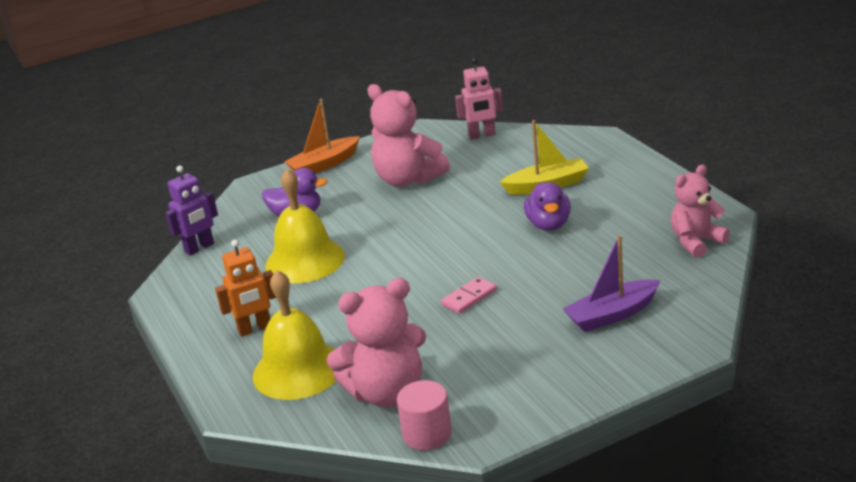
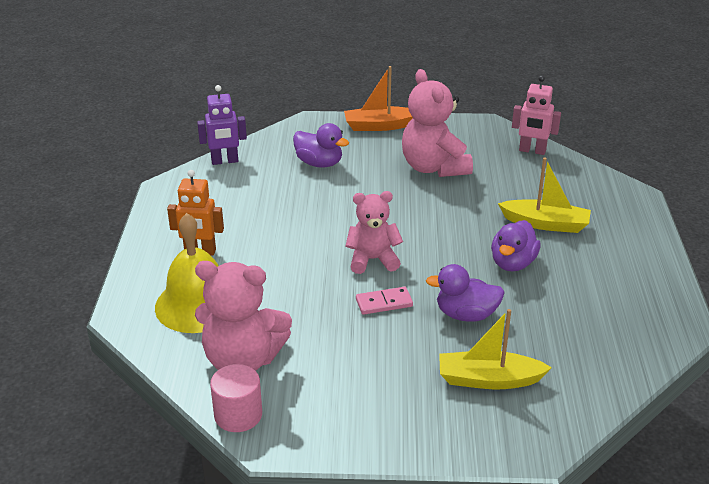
camera: 25 degrees right, 5 degrees up
yellow bell [265,169,345,283] -> none
purple boat [563,235,661,332] -> yellow boat [439,309,552,389]
pink teddy bear [671,164,730,258] -> pink teddy bear moved to [345,191,403,274]
none -> purple duck [426,264,505,322]

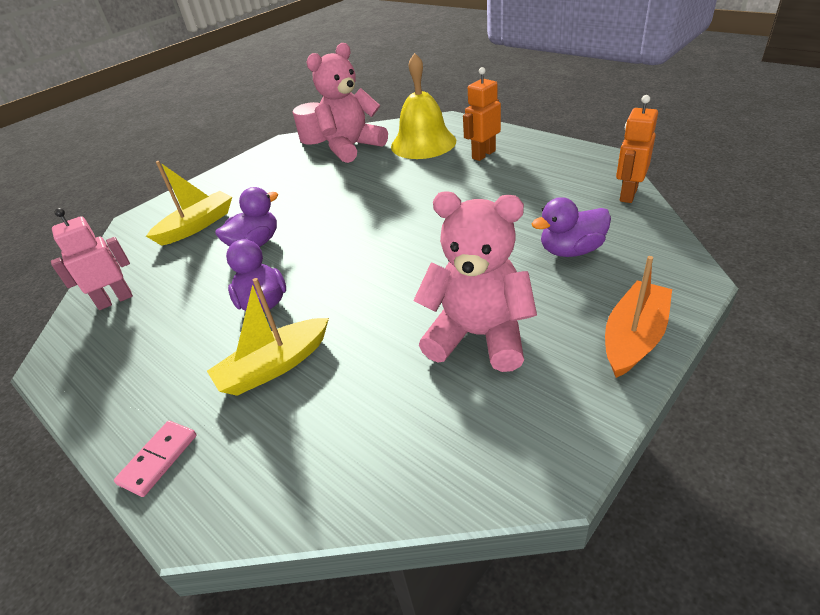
camera: 135 degrees right, 5 degrees up
purple robot [197,85,247,165] -> orange robot [616,95,658,203]
pink teddy bear [345,191,403,274] -> none
pink domino [356,287,413,315] -> pink domino moved to [114,421,197,497]
pink robot [512,75,561,155] -> pink robot moved to [51,208,133,310]

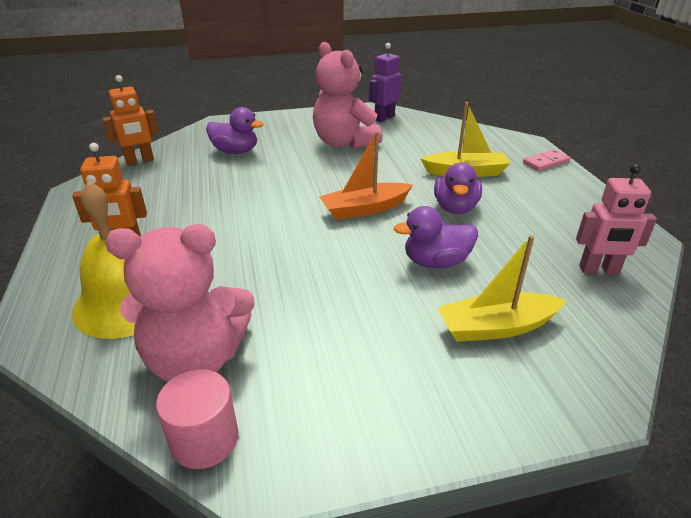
camera: 150 degrees left, 5 degrees down
orange boat [605,256,672,378] -> orange boat moved to [319,131,413,220]
none -> purple robot [369,43,402,123]

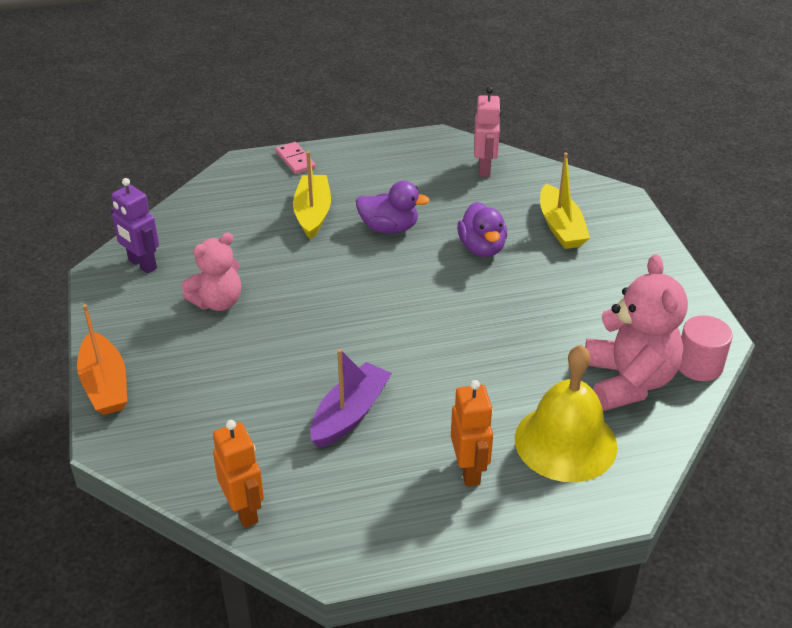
camera: 90 degrees left, 5 degrees up
purple duck [206,107,264,154] -> none
pink teddy bear [313,42,383,149] -> pink teddy bear [181,232,241,311], size x0.66
orange boat [319,131,413,220] -> orange boat moved to [77,304,127,415]
none -> purple boat [310,349,392,448]

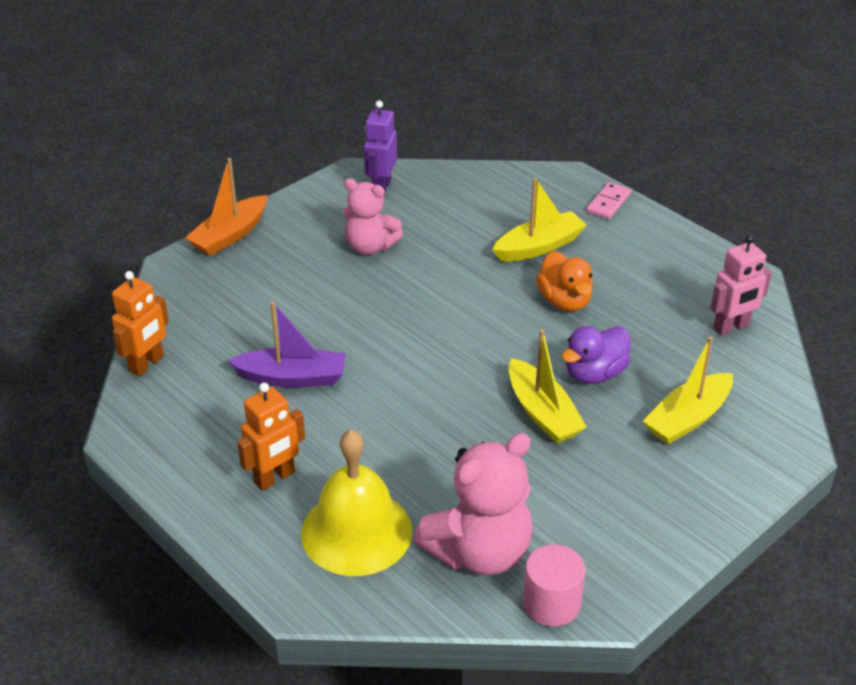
camera: 60 degrees right, 0 degrees up
purple duck [356,181,430,234] -> orange duck [536,251,593,311]
none -> yellow boat [509,329,587,443]

